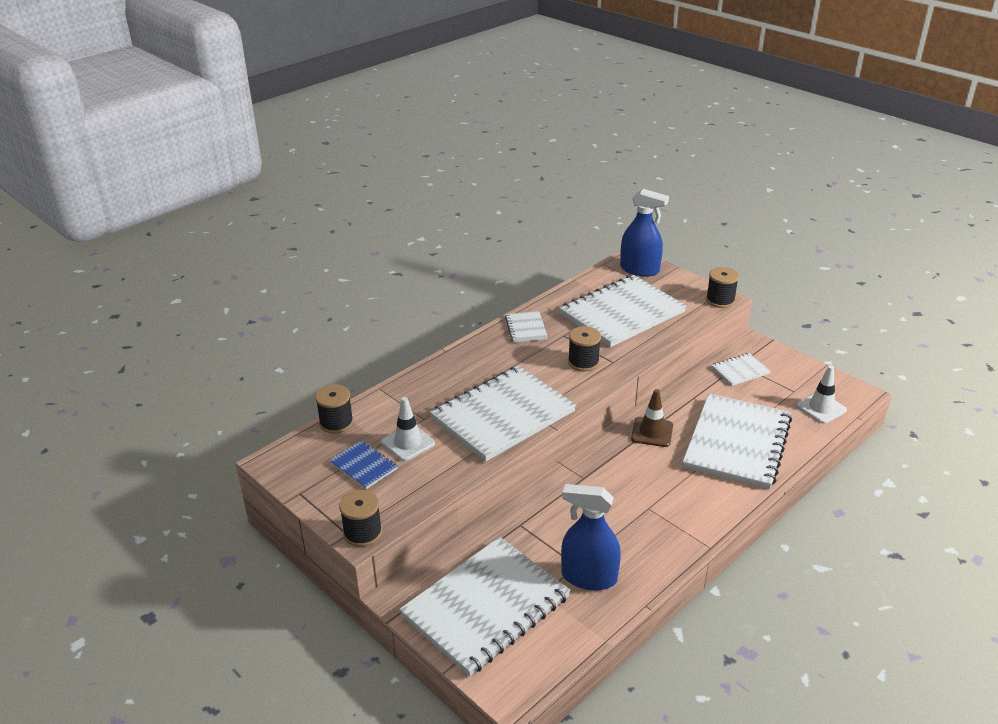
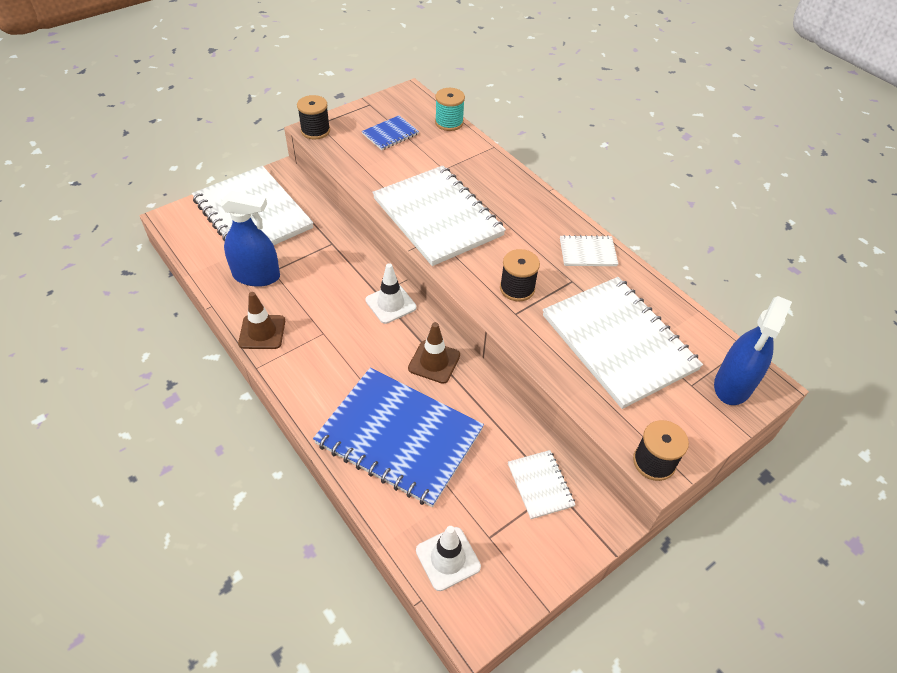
camera: 95 degrees right, 15 degrees up
black spool [315,384,354,434] -> turquoise spool [435,88,465,131]
white traffic cone [381,397,435,461] -> white traffic cone moved to [365,263,416,324]
blue spray bottle [561,484,621,590] -> blue spray bottle turned 75 degrees clockwise [220,191,280,287]
white notebook [683,393,792,489] -> blue notebook [313,368,484,507]
none -> brown traffic cone [238,292,285,349]

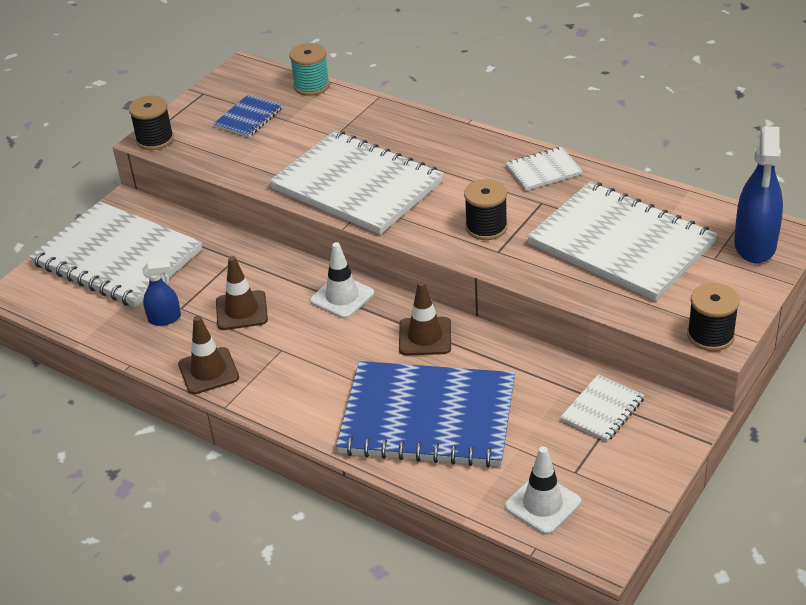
camera: 15 degrees left, 10 degrees down
blue spray bottle [220,191,280,287] -> blue spray bottle [142,261,181,326], size x0.54
white notebook [508,450,576,519] -> white notebook turned 75 degrees clockwise [560,374,644,442]
none -> brown traffic cone [216,256,268,330]

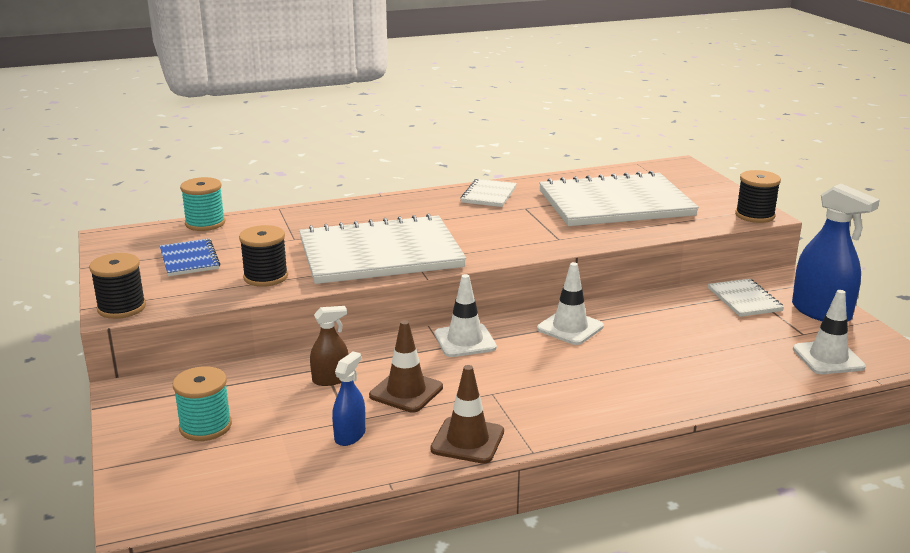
camera: 55 degrees left, 15 degrees down
white notebook [29,201,202,308] -> turquoise spool [173,366,232,441]
blue notebook [336,361,515,467] -> none
brown traffic cone [399,281,451,355] -> white traffic cone [537,262,604,345]
black spool [464,179,508,240] -> black spool moved to [239,225,288,287]
blue spray bottle [734,126,783,263] -> blue spray bottle moved to [792,184,880,322]
none -> brown spray bottle [310,306,348,386]

